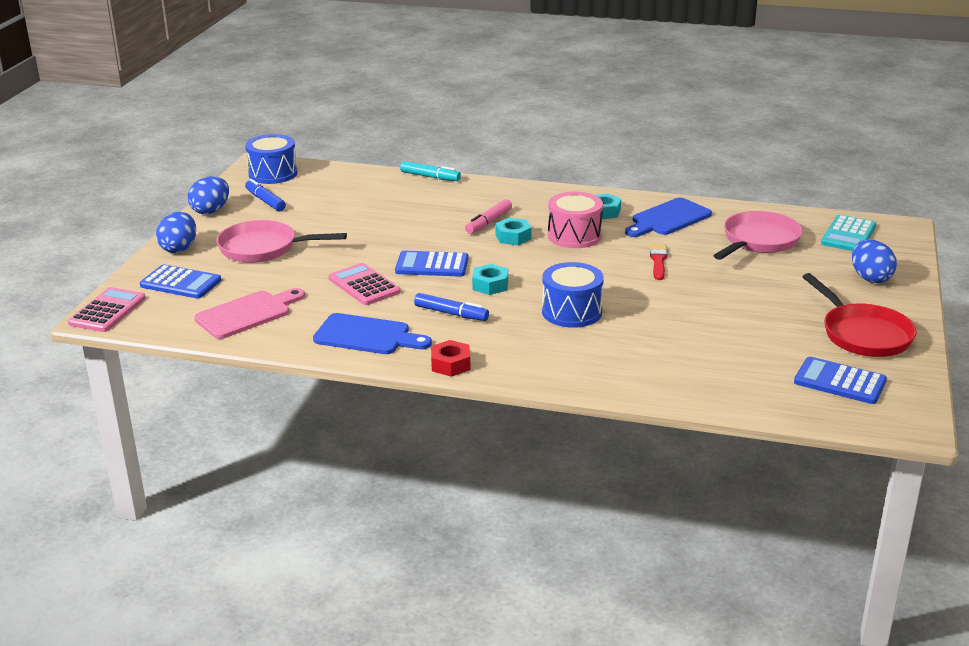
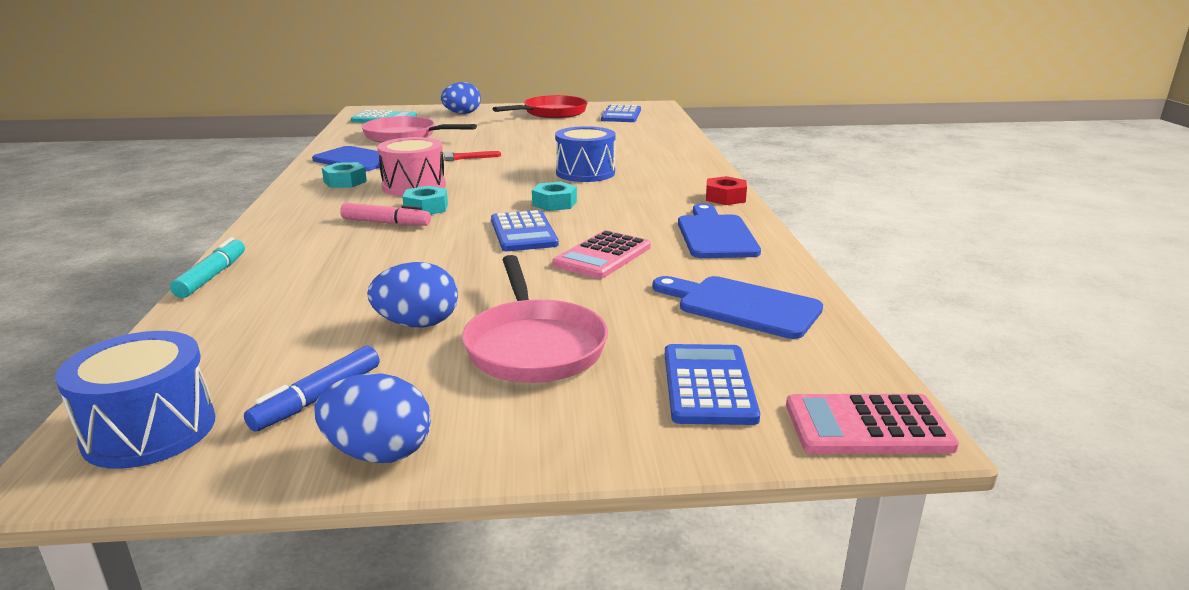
camera: 110 degrees left, 5 degrees down
blue egg [156,212,196,253] -> blue egg moved to [367,262,458,327]
pink cutting board [194,288,305,339] -> blue cutting board [653,276,823,339]
blue marker [414,293,489,321] -> none

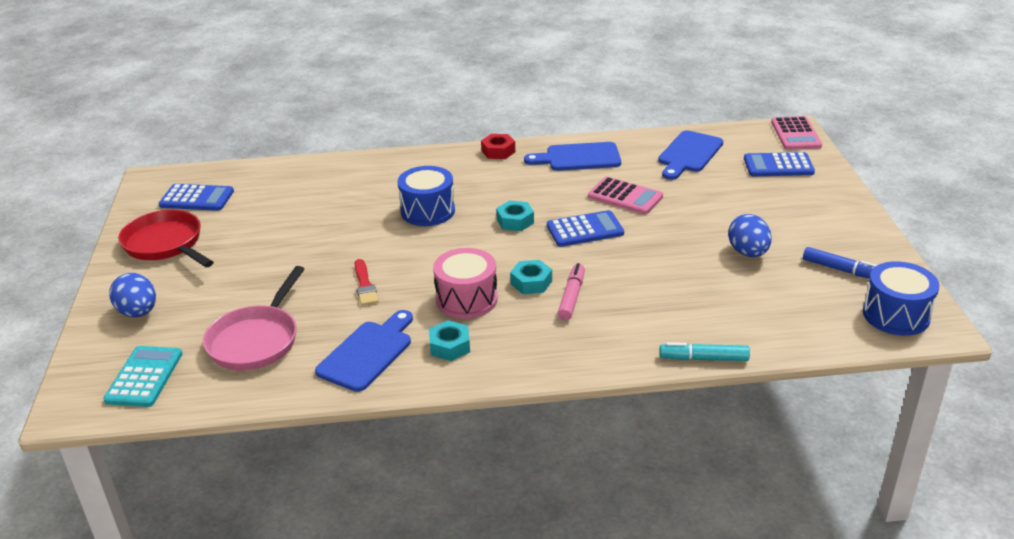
camera: 90 degrees left, 10 degrees up
blue egg [314,373,431,463] -> none
pink pan [462,255,608,383] -> none

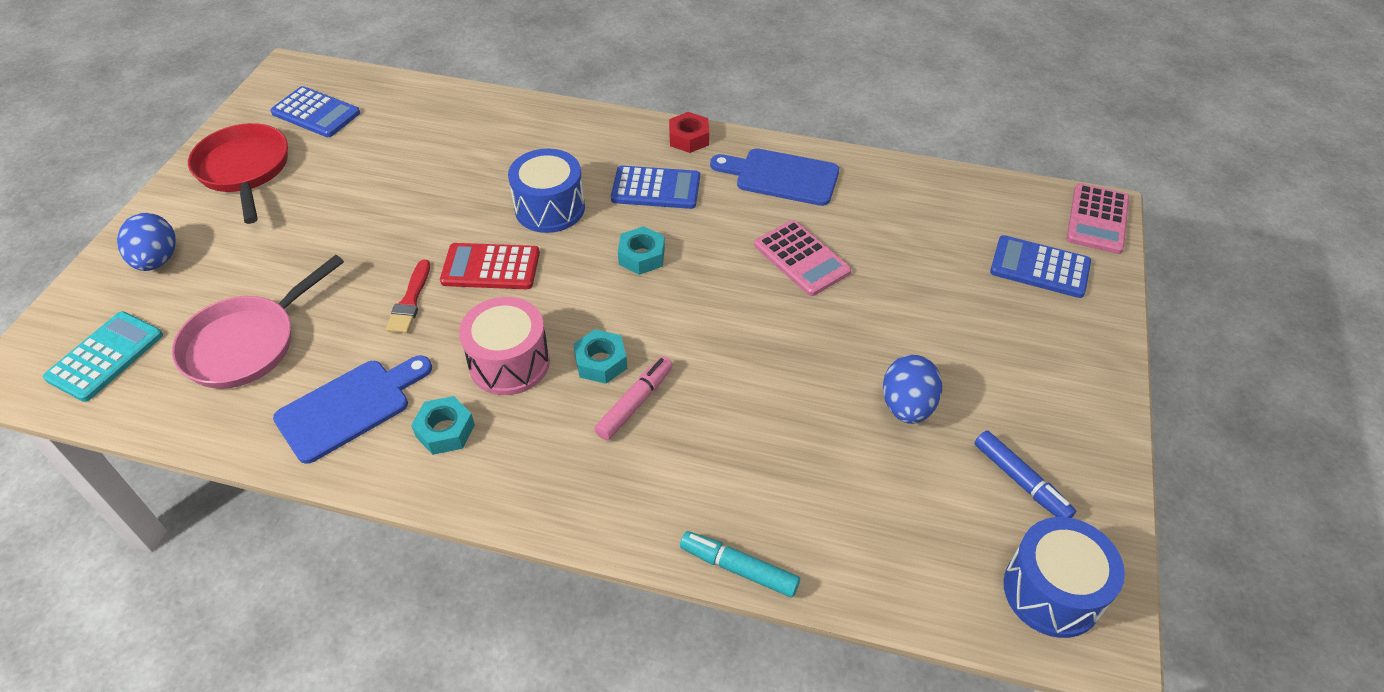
camera: 20 degrees right, 15 degrees up
blue calculator [547,210,624,247] -> blue calculator moved to [611,166,700,209]
blue cutting board [658,130,723,180] -> none
none -> red calculator [440,243,540,289]

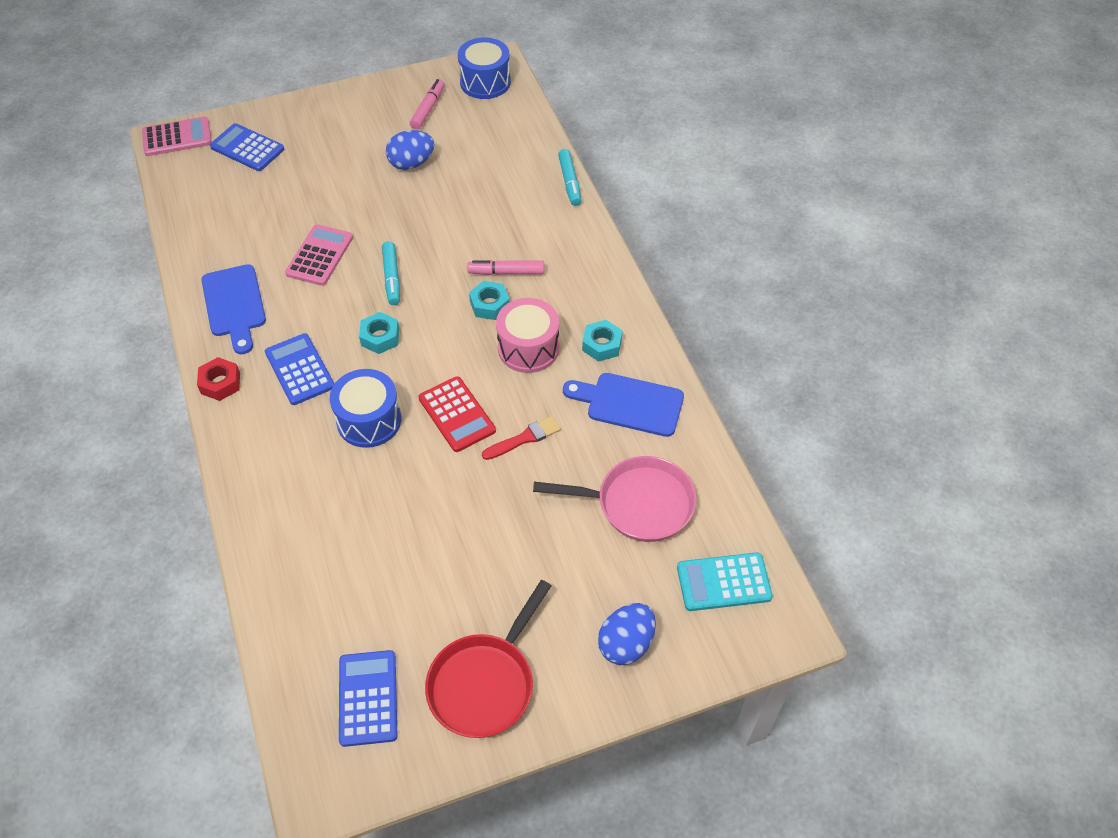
camera: 125 degrees left, 5 degrees up
blue marker [974,430,1076,518] -> pink marker [410,79,445,130]
blue calculator [990,235,1091,298] -> blue calculator turned 135 degrees clockwise [210,123,284,171]
none -> turquoise marker [382,241,400,305]

